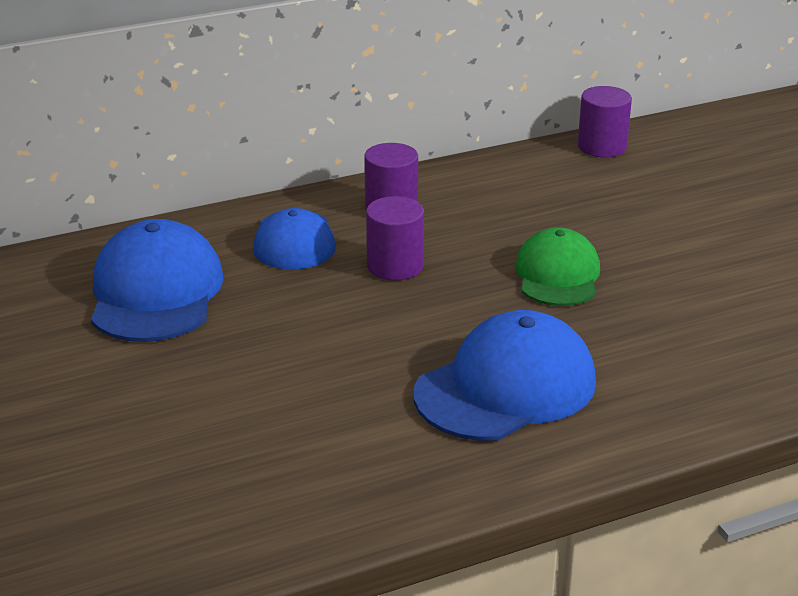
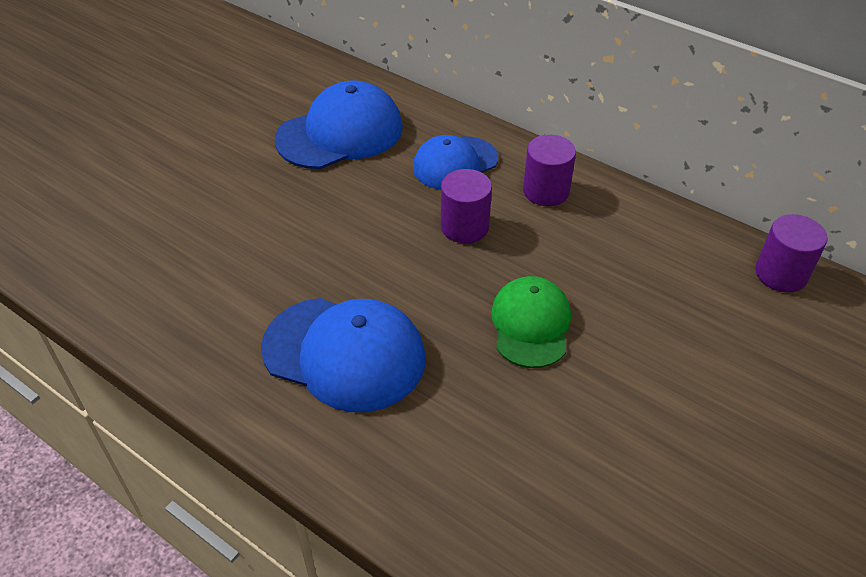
camera: 60 degrees right, 15 degrees up
green cap [515,227,600,306] -> green cap turned 60 degrees counterclockwise [491,276,571,368]

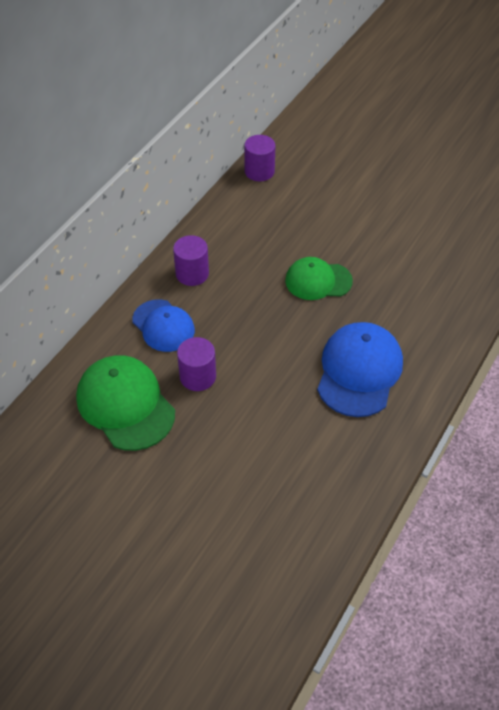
camera: 95 degrees left, 5 degrees up
blue cap [275,80,403,169] -> green cap [76,355,175,451]
purple cylinder [441,169,492,243] -> purple cylinder moved to [177,337,216,391]

